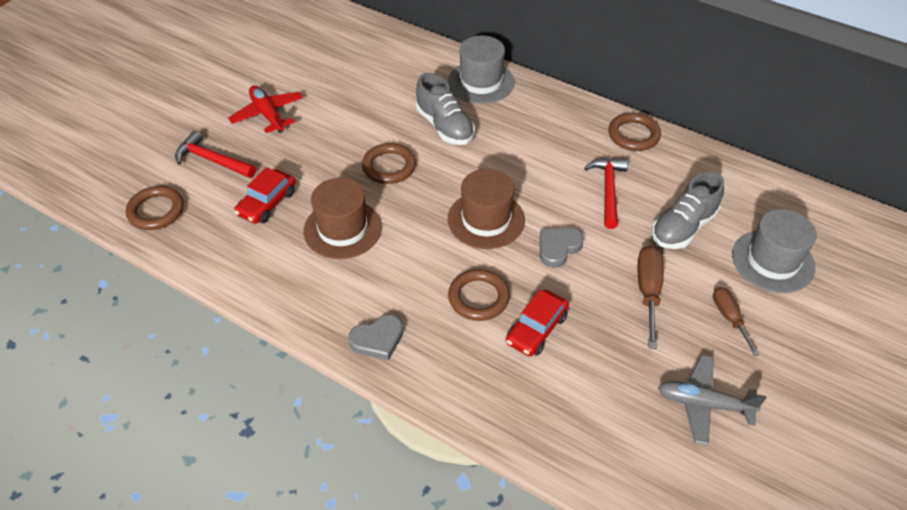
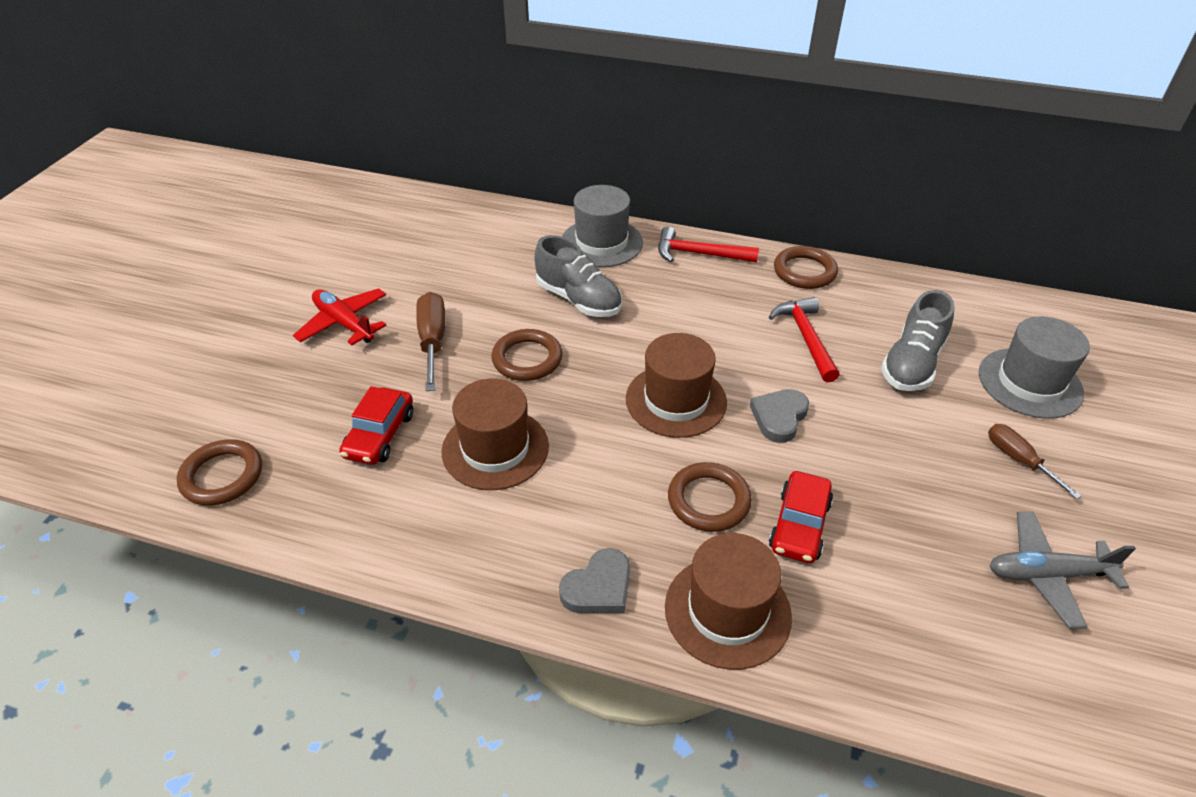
camera: 15 degrees left, 5 degrees down
red hammer [175,131,256,178] -> red hammer moved to [658,226,759,262]
brown screwdriver [638,245,664,349] -> brown screwdriver moved to [416,292,445,391]
none -> brown hat [665,533,792,670]

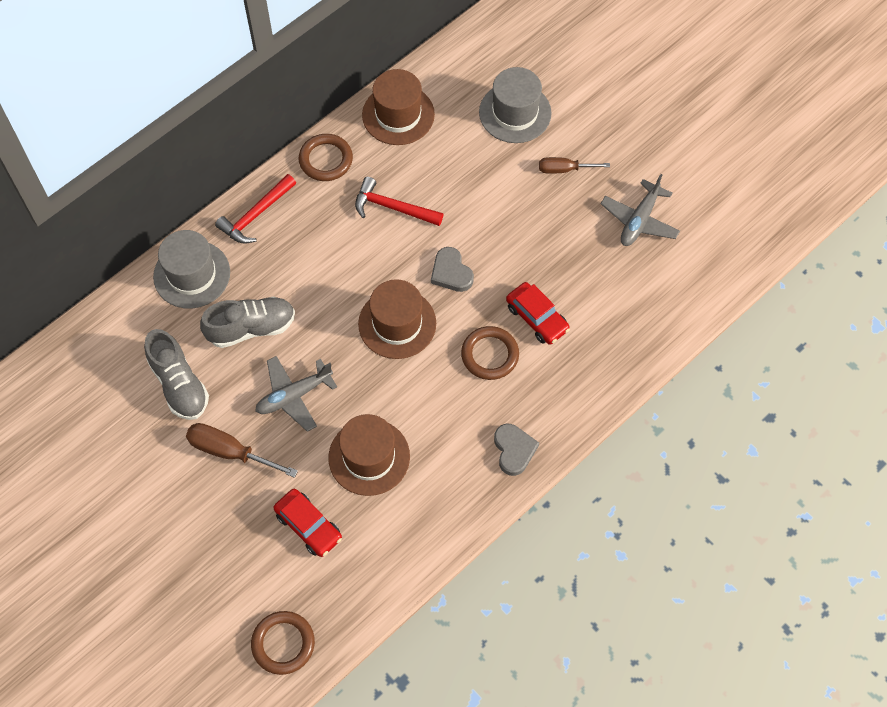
camera: 60 degrees left, 20 degrees up
red plane [293,288,387,345] -> none
brown ring [491,329,563,381] -> grey plane [255,356,337,432]
brown hat [665,533,792,670] -> brown hat moved to [362,69,435,145]
grey shoe [881,290,955,391] -> grey shoe moved to [144,329,209,420]

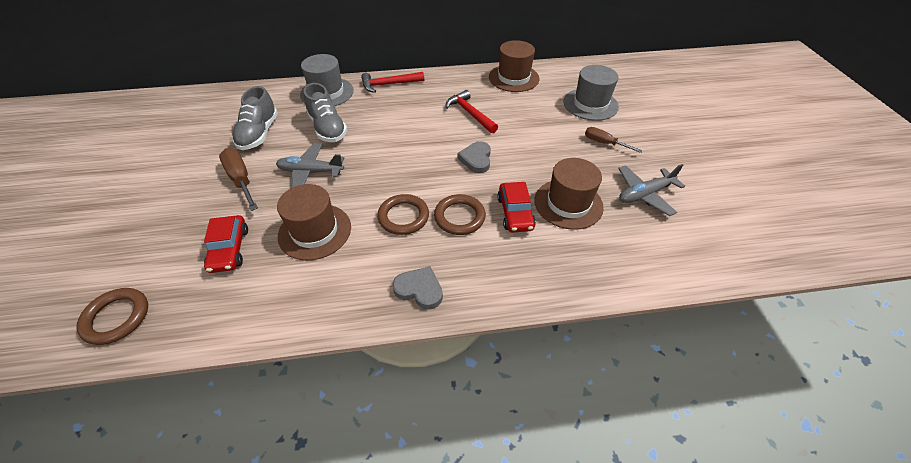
camera: 35 degrees right, 15 degrees down
grey shoe [200,297,295,348] -> grey shoe turned 45 degrees clockwise [304,83,348,142]
brown ring [299,134,353,181] -> brown ring moved to [377,194,429,235]
brown hat [358,279,436,359] -> brown hat moved to [535,158,604,230]
grey heart [494,424,539,476] -> grey heart turned 90 degrees counterclockwise [393,266,443,310]

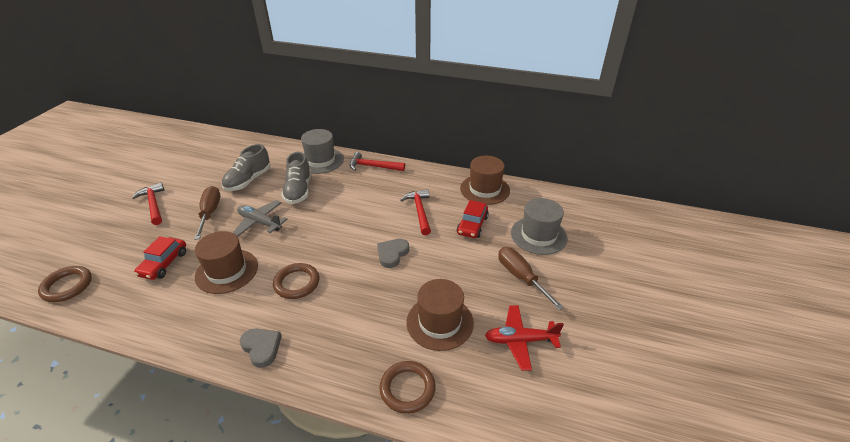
camera: 25 degrees right, 10 degrees down
brown ring [434,194,486,235] -> brown ring moved to [379,361,436,414]
red car [497,182,536,233] -> red car moved to [457,200,489,238]
brown screwdriver [585,127,642,153] -> brown screwdriver [498,247,564,310], size x1.51
grey plane [618,164,685,216] -> red plane [485,305,564,371]
none -> red hammer [132,182,164,225]

